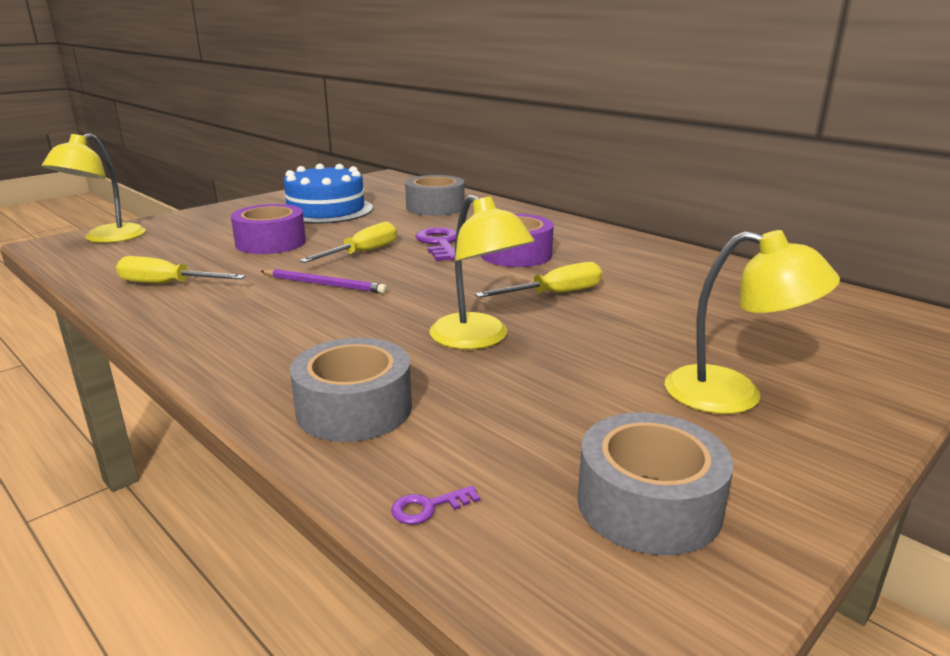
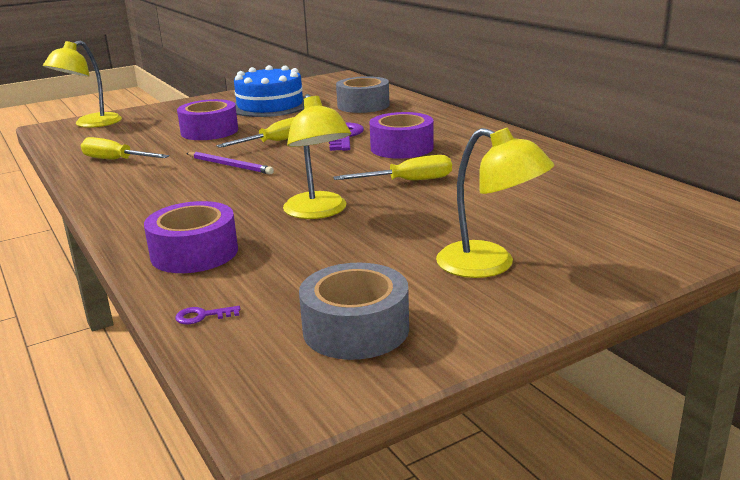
camera: 15 degrees right, 0 degrees up
grey tape [290,338,412,442] -> purple tape [144,201,238,273]

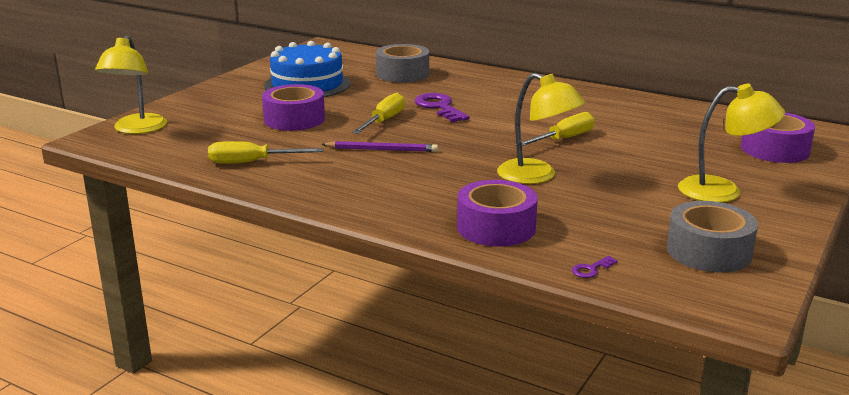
camera: 30 degrees left, 0 degrees up
purple tape [370,112,434,159] -> purple tape moved to [741,112,815,163]

